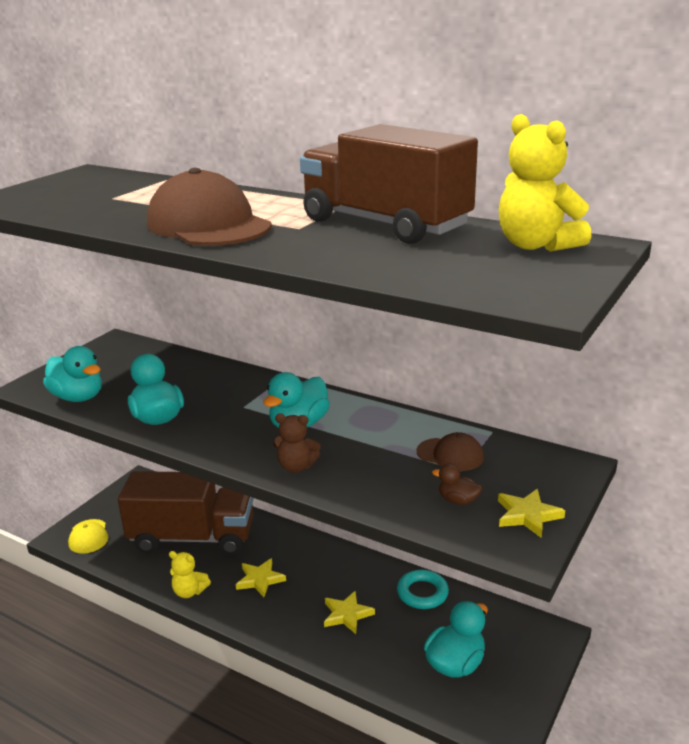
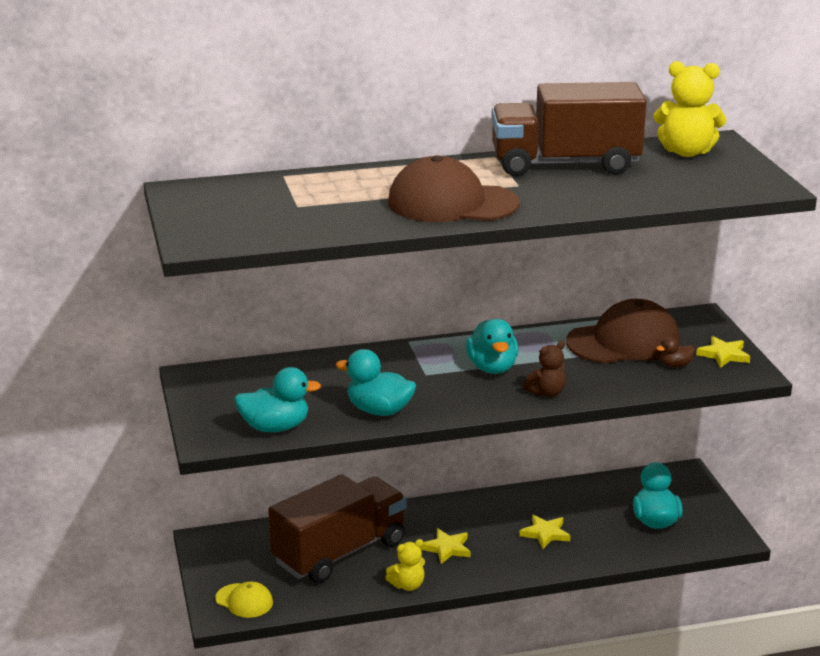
camera: 45 degrees left, 0 degrees up
turquoise ring [397,570,449,609] -> none
brown cap [417,432,484,471] -> brown cap [566,299,680,363], size x2.00

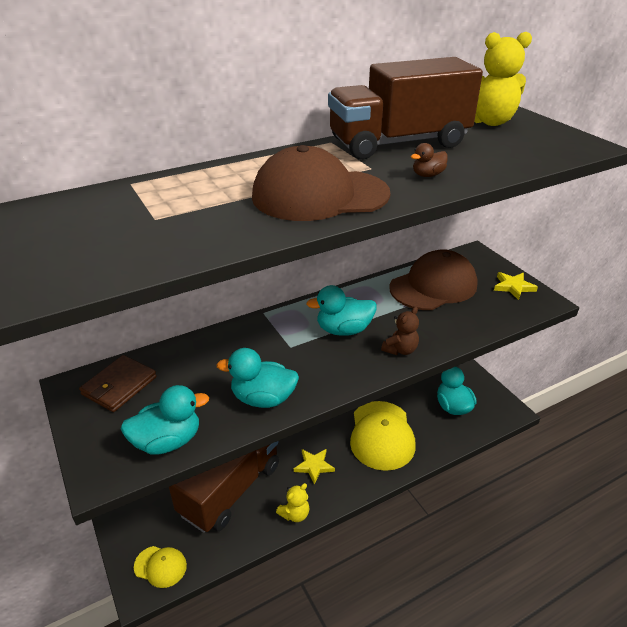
camera: 15 degrees left, 10 degrees up
turquoise duck [466,319,519,374] -> turquoise duck turned 105 degrees clockwise [306,285,377,336]
yellow star [519,515,571,549] -> yellow cap [350,401,415,471]
brown duck [656,337,695,367] -> brown duck moved to [411,143,448,177]
none -> brown wallet [79,355,157,412]

